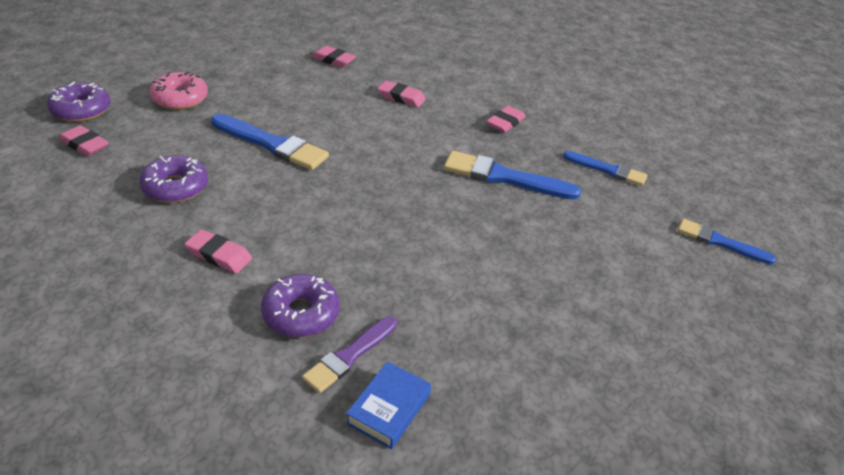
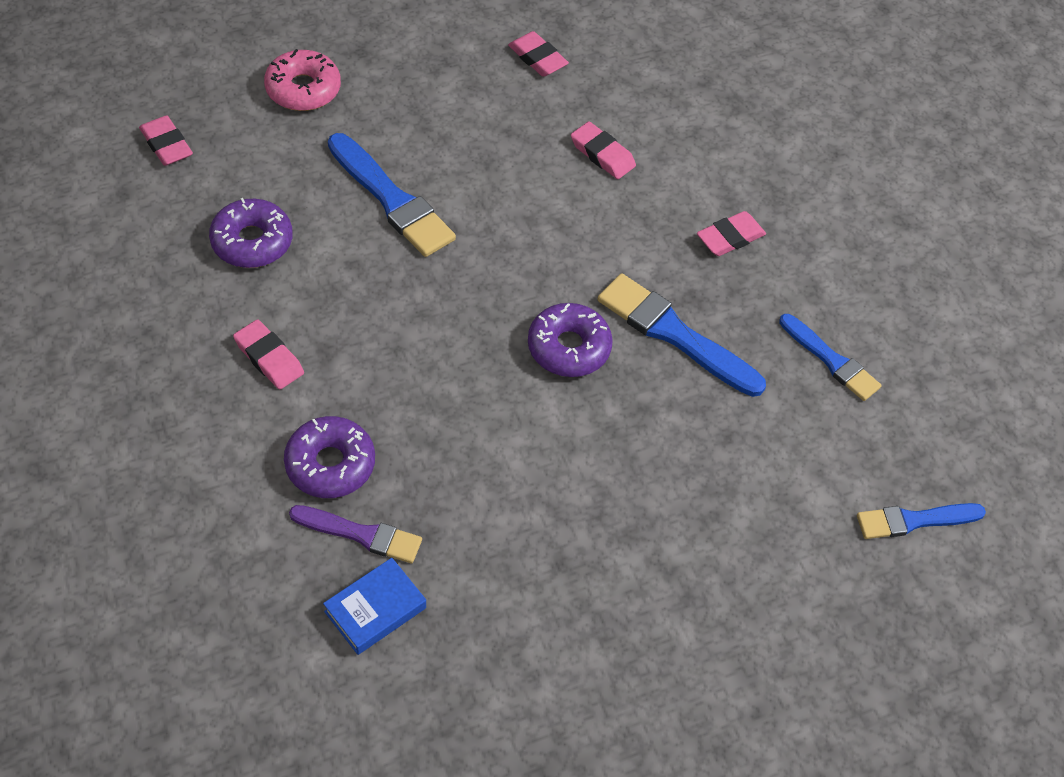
camera: 20 degrees right, 15 degrees up
purple donut [47,82,110,122] -> purple donut moved to [528,303,613,377]
purple brush [302,316,397,393] -> purple brush turned 135 degrees counterclockwise [289,505,422,563]
blue brush [678,219,776,264] -> blue brush turned 60 degrees counterclockwise [857,503,986,539]

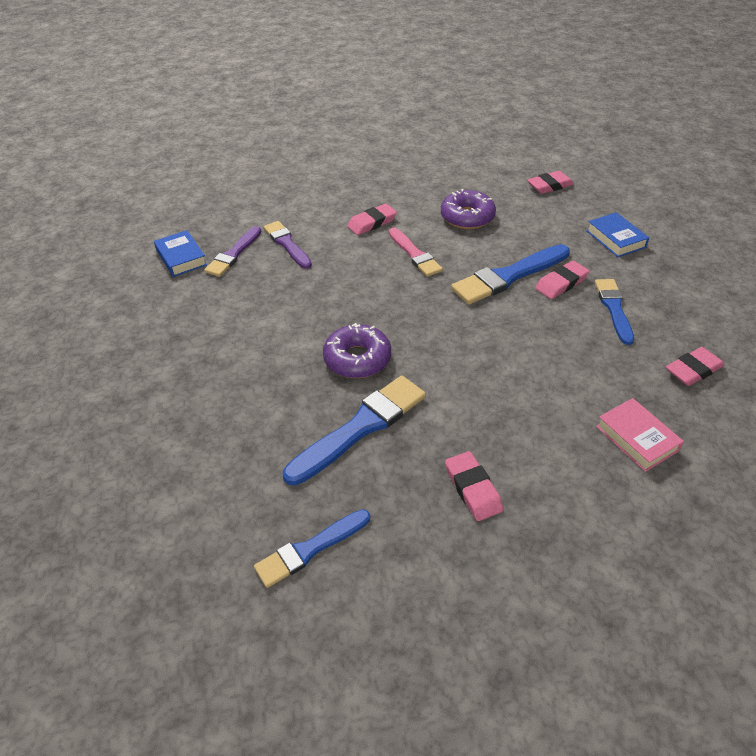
camera: 105 degrees right, 10 degrees down
pink donut [264,49,341,111] -> blue book [586,212,649,257]
purple donut [284,416,375,498] -> purple brush [264,221,312,269]
pink eraser [571,121,636,179] -> pink eraser moved to [535,261,589,299]
blue brush [857,503,986,539] -> blue brush moved to [595,279,634,345]
none -> pink brush [389,228,443,277]
none -> pink book [596,398,684,472]

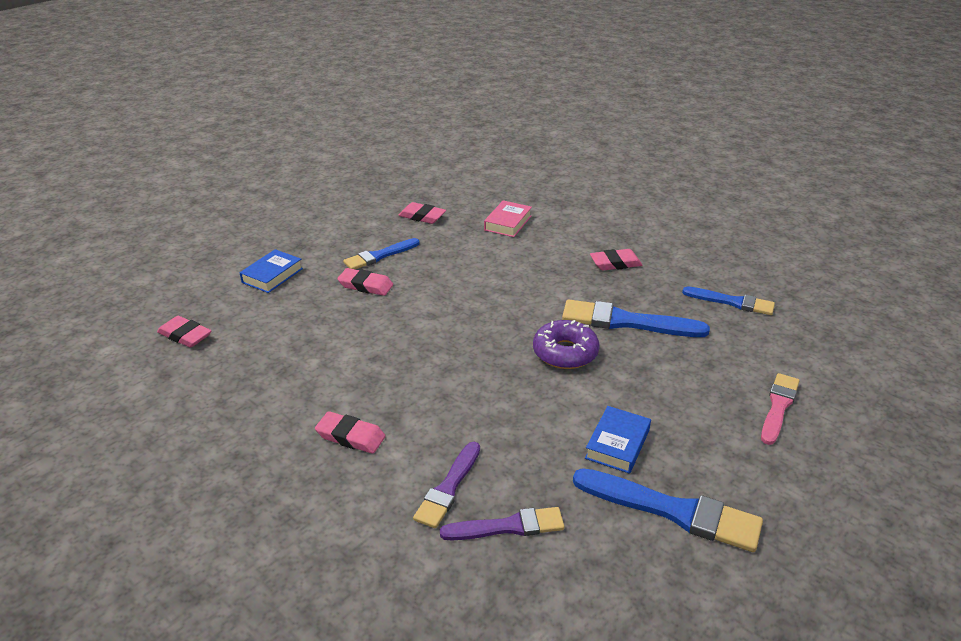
camera: 125 degrees left, 10 degrees down
blue book [154,230,207,277] -> blue book moved to [585,406,651,474]
pink brush [389,228,443,277] -> pink brush moved to [761,373,800,445]
purple donut [441,189,496,229] -> none
pink eraser [445,451,503,521] -> pink eraser turned 45 degrees clockwise [590,249,642,270]
blue brush [451,244,570,304] -> blue brush moved to [573,468,763,552]

